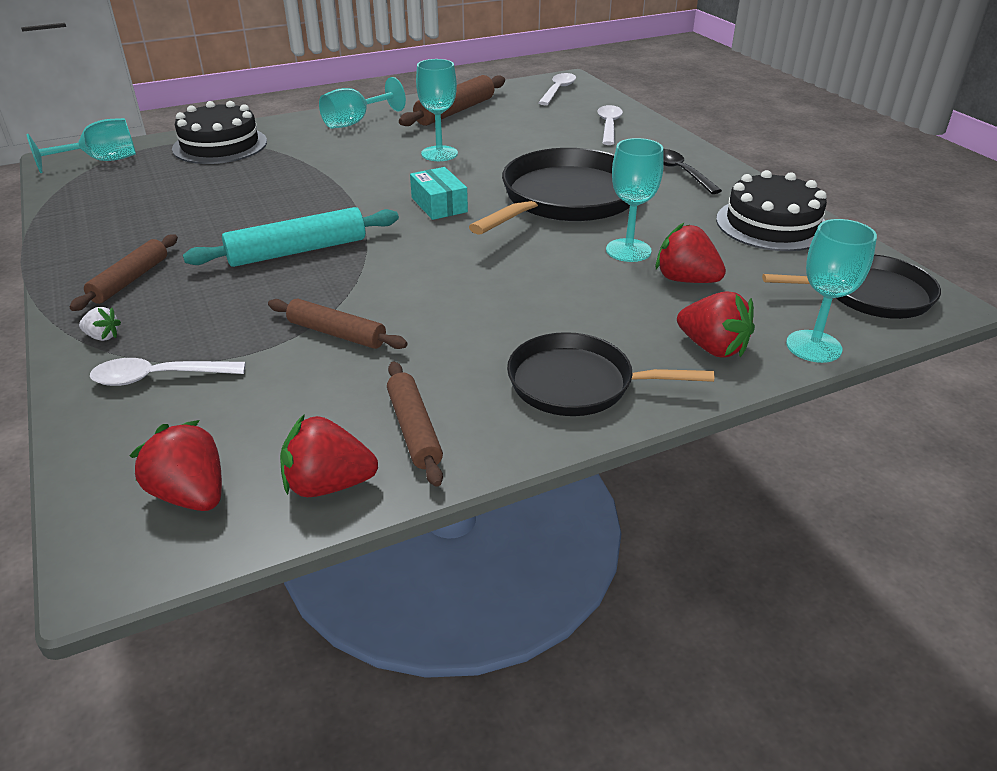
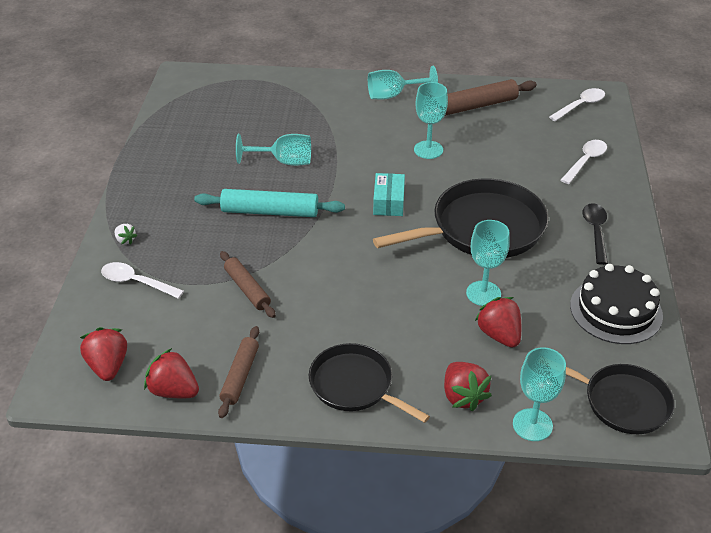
camera: 30 degrees right, 5 degrees up
turquoise goblet [27,118,136,173] -> turquoise goblet moved to [236,134,311,166]
brown rolling pin [70,234,178,311] -> none
black cake [172,101,267,164] -> none

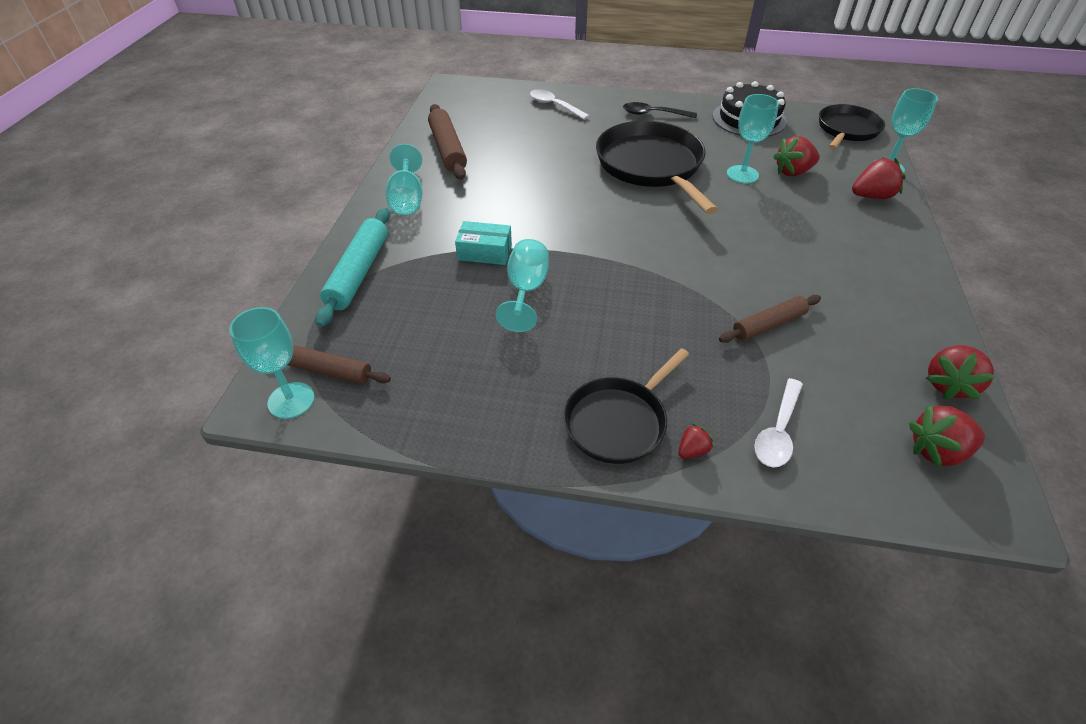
camera: 85 degrees left, 5 degrees up
white strawberry [115,224,137,244] -> red strawberry [679,423,713,459]
turquoise rolling pin [194,189,345,217] -> turquoise rolling pin moved to [315,208,390,327]
brown rolling pin [218,326,259,418] -> brown rolling pin moved to [288,345,391,384]
black pan [309,343,430,423] -> black pan moved to [564,348,689,464]
turquoise box [373,173,405,216] -> turquoise box moved to [455,221,512,265]
turquoise goblet [414,82,448,159] -> turquoise goblet moved to [229,307,315,419]
white spoon [549,88,605,121] -> none

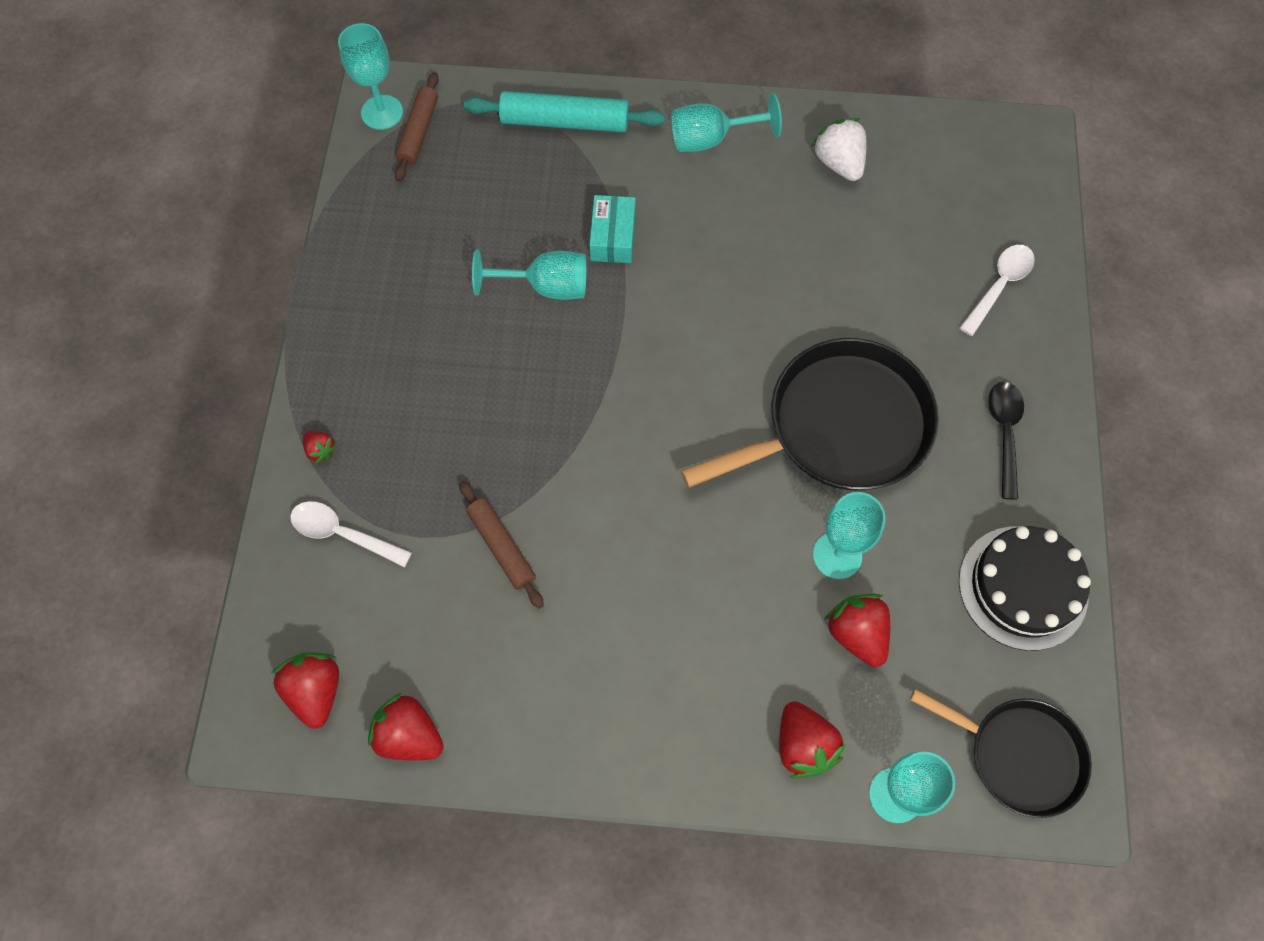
camera: 85 degrees right, 20 degrees up
brown rolling pin [428,104,467,180] -> white strawberry [811,118,867,181]
black pan [564,348,689,464] -> none

